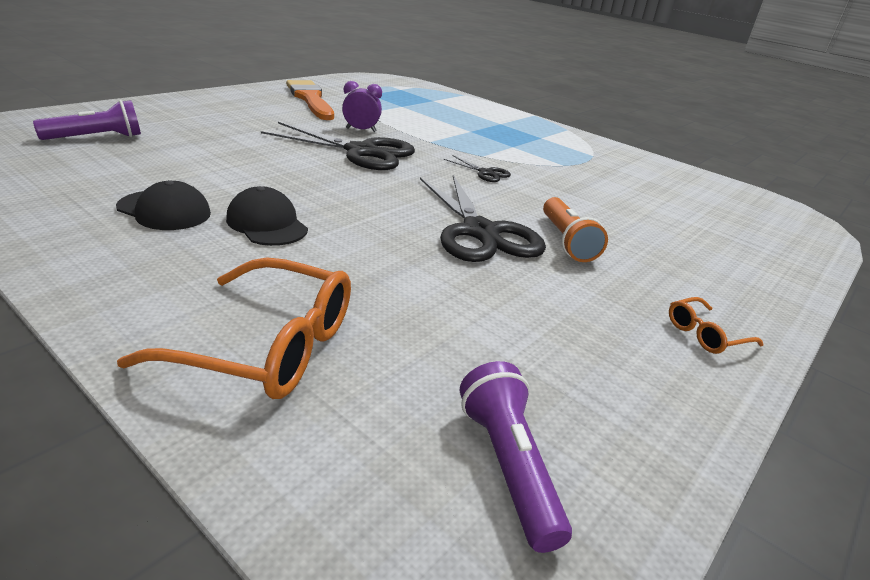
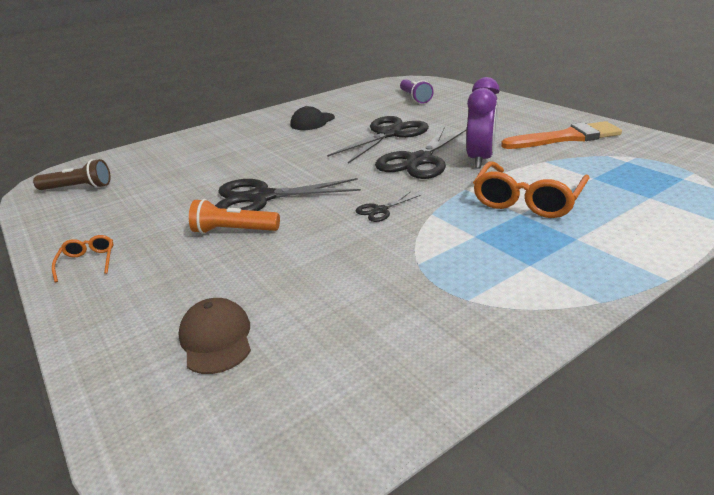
camera: 110 degrees right, 0 degrees up
orange glasses [117,257,351,399] -> orange glasses moved to [473,162,590,218]
black cap [226,186,308,246] -> none
purple clock [342,81,382,132] -> purple clock [466,77,500,168], size x1.71
purple flashlight [460,361,572,553] -> brown flashlight [33,159,111,190]
none -> brown cap [178,298,251,374]
none -> black scissors [327,116,429,163]

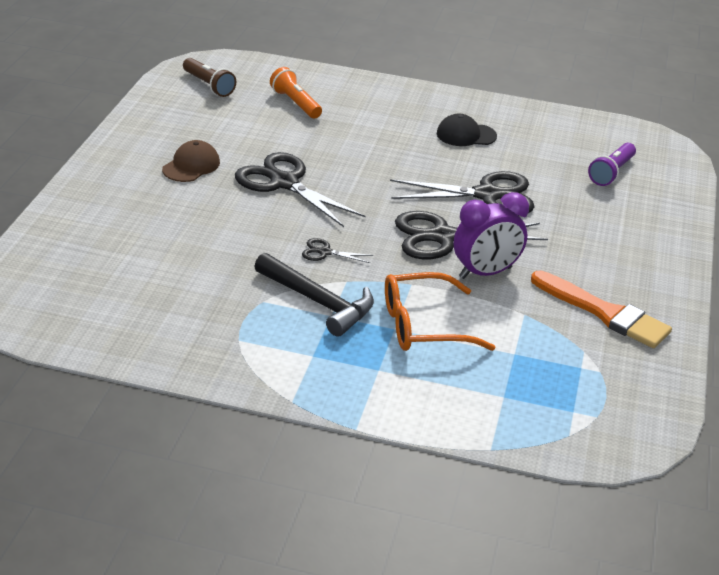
camera: 45 degrees right, 5 degrees up
orange glasses [52,235,113,282] -> none
brown cap [178,298,251,374] -> brown cap moved to [162,140,220,182]
orange flashlight [189,199,280,234] -> orange flashlight moved to [270,67,322,118]
none -> black hammer [254,253,374,337]

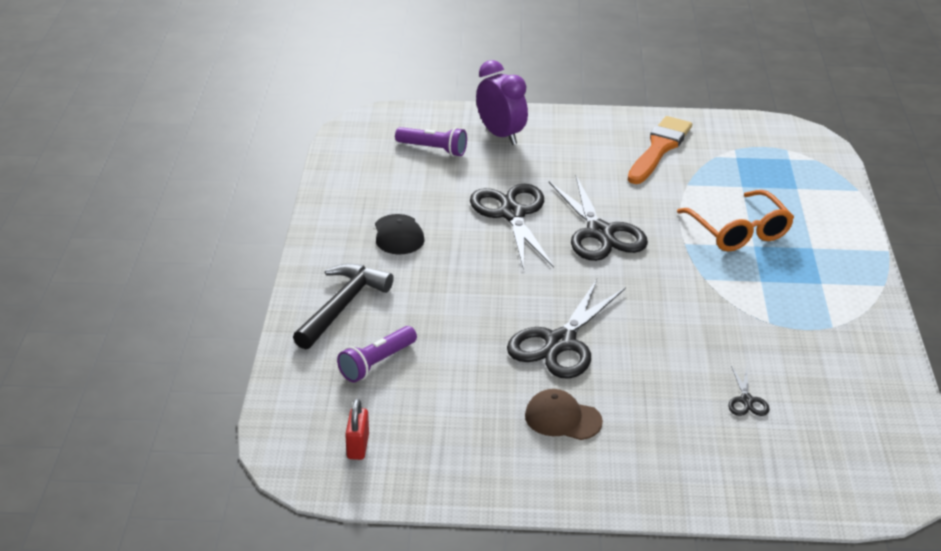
camera: 100 degrees left, 0 degrees up
brown flashlight [183,58,236,97] -> red padlock [345,399,369,460]
black hammer [254,253,374,337] -> black hammer moved to [293,264,394,349]
orange flashlight [270,67,322,118] -> purple flashlight [337,326,417,382]
black scissors [302,238,373,263] -> black scissors moved to [728,366,770,416]
purple clock [454,192,529,279] -> purple clock moved to [476,60,528,145]

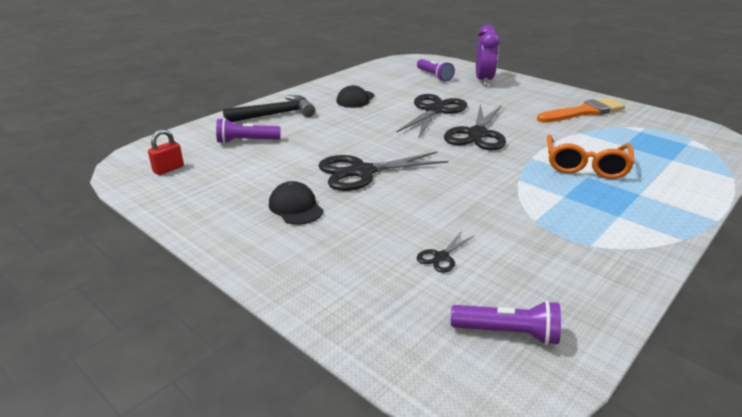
camera: 40 degrees right, 5 degrees down
brown cap [525,389,603,440] -> black cap [269,181,323,225]
none -> purple flashlight [451,300,561,345]

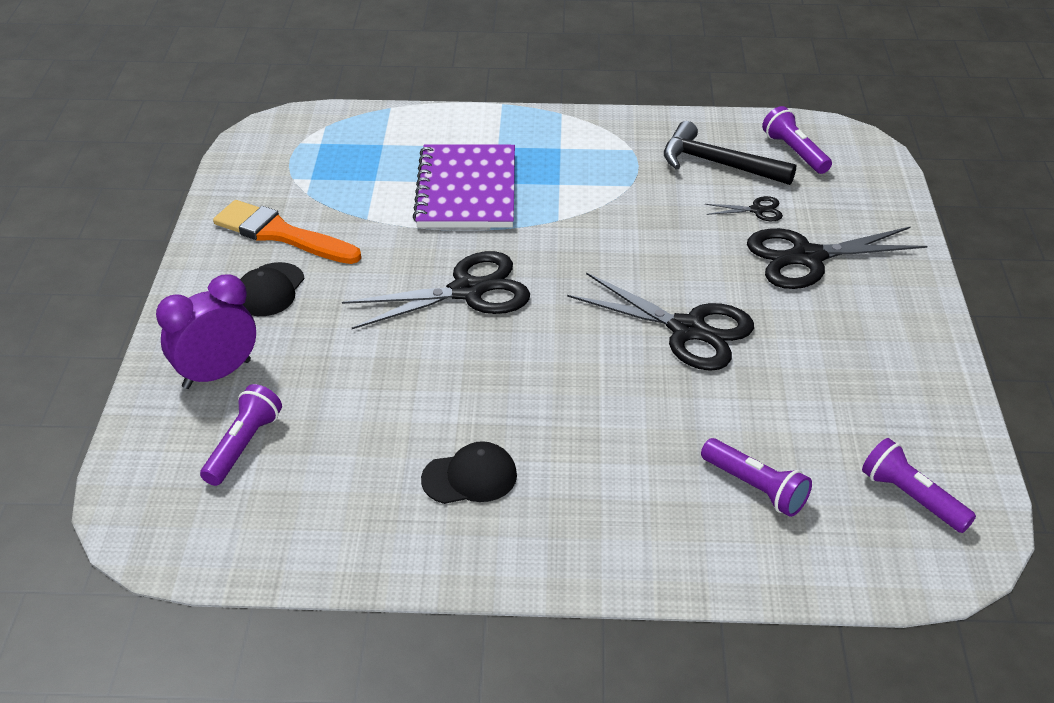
camera: 130 degrees left, 10 degrees up
red padlock [148,129,184,175] -> purple flashlight [862,438,976,533]
black hammer [223,95,315,122] -> black hammer moved to [664,121,796,185]
black cap [269,181,323,225] -> black cap moved to [240,262,305,316]
black scissors [396,94,467,137] -> black scissors moved to [747,226,927,289]
orange glasses [547,135,635,179] -> purple notebook [413,145,515,228]

